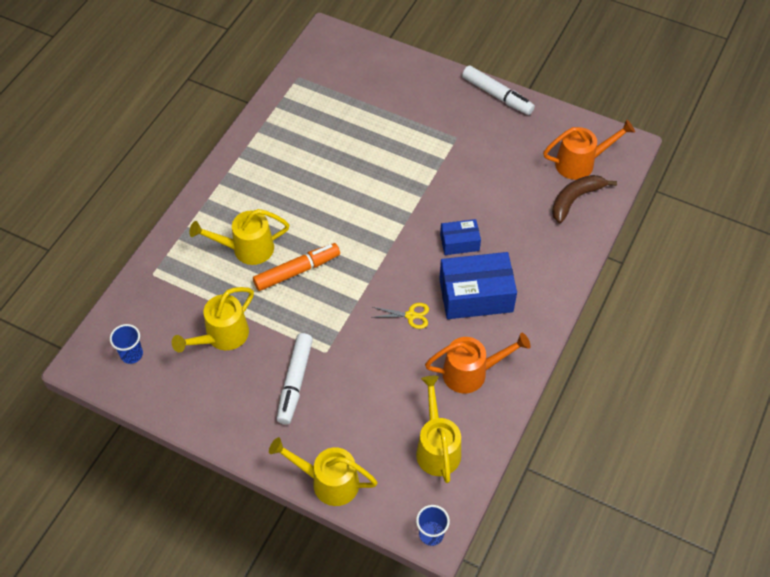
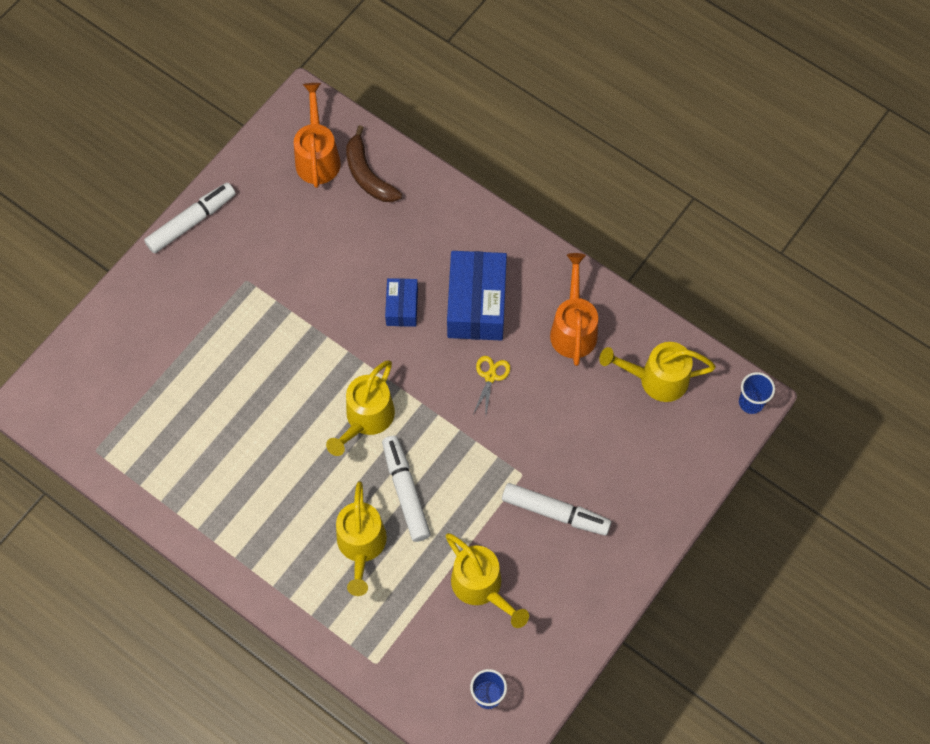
camera: 80 degrees left, 10 degrees up
orange marker [253,243,340,291] -> white marker [382,436,431,542]
yellow watering can [269,437,378,506] -> yellow watering can moved to [326,361,395,456]

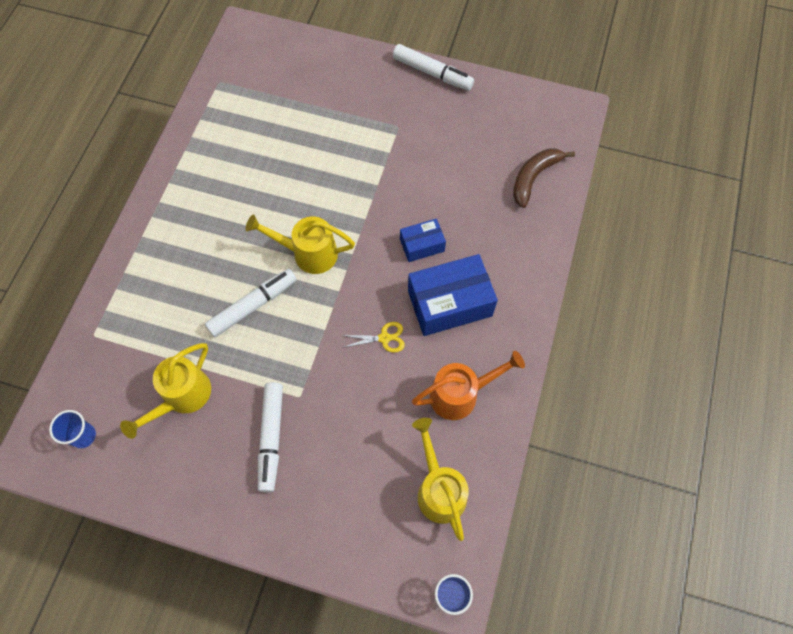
camera: 70 degrees right, 0 degrees up
orange watering can [294,83,341,188] -> none
yellow watering can [336,481,387,596] -> none

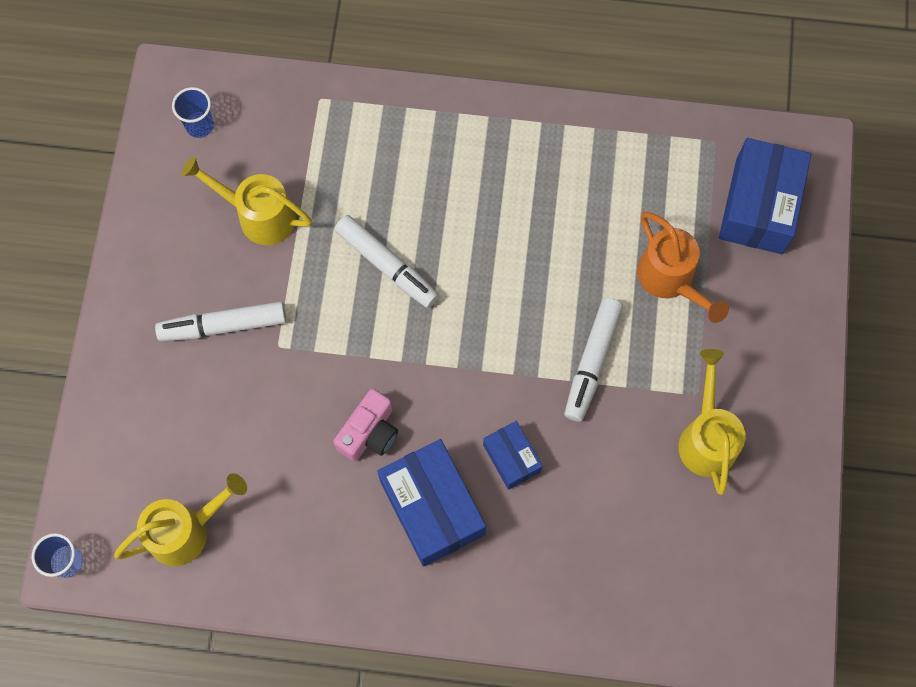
camera: 80 degrees right, 5 degrees up
yellow watering can [246,214,355,274] -> yellow watering can moved to [678,349,746,495]
yellow scissors [342,322,405,353] -> pink camera [334,389,398,461]
white marker [393,44,474,91] -> white marker moved to [565,298,623,422]
orange watering can [412,351,525,420] -> orange watering can moved to [637,212,729,323]
brown banana [513,148,575,208] -> none
none -> blue box [719,138,811,254]

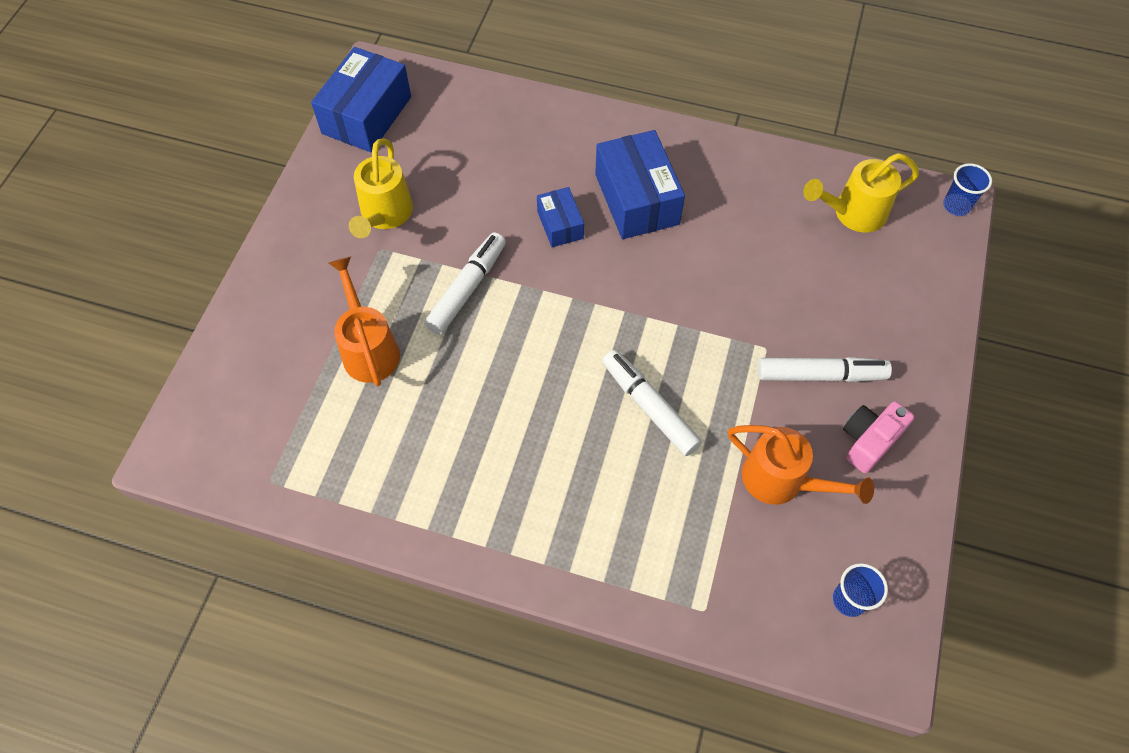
camera: 170 degrees left, 10 degrees down
yellow watering can [181,156,312,245] -> orange watering can [728,425,874,505]
pink camera [334,389,398,461] -> pink camera moved to [843,401,914,474]
blue box [719,138,811,254] -> blue box moved to [311,47,411,152]

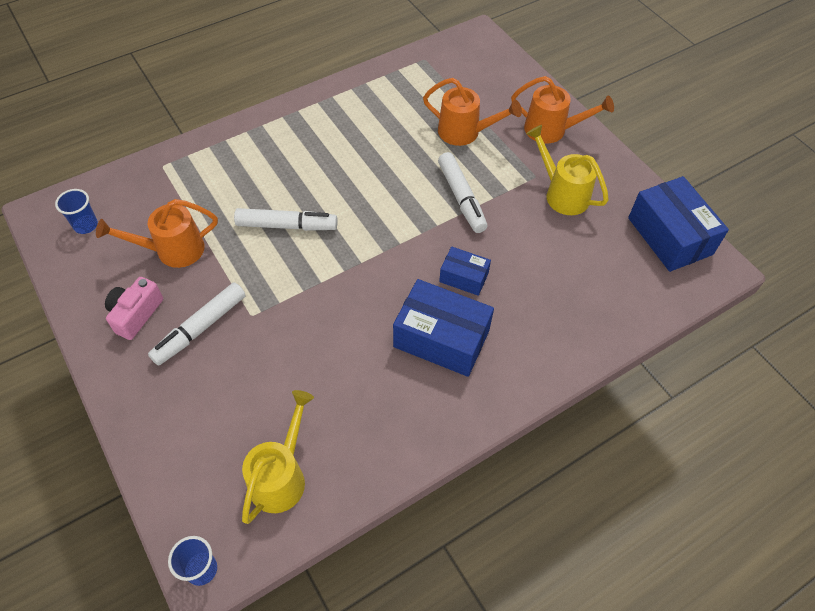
camera: 130 degrees right, 5 degrees down
pink camera [843,401,914,474] -> pink camera turned 150 degrees counterclockwise [105,277,163,340]
none -> orange watering can [511,76,614,143]

